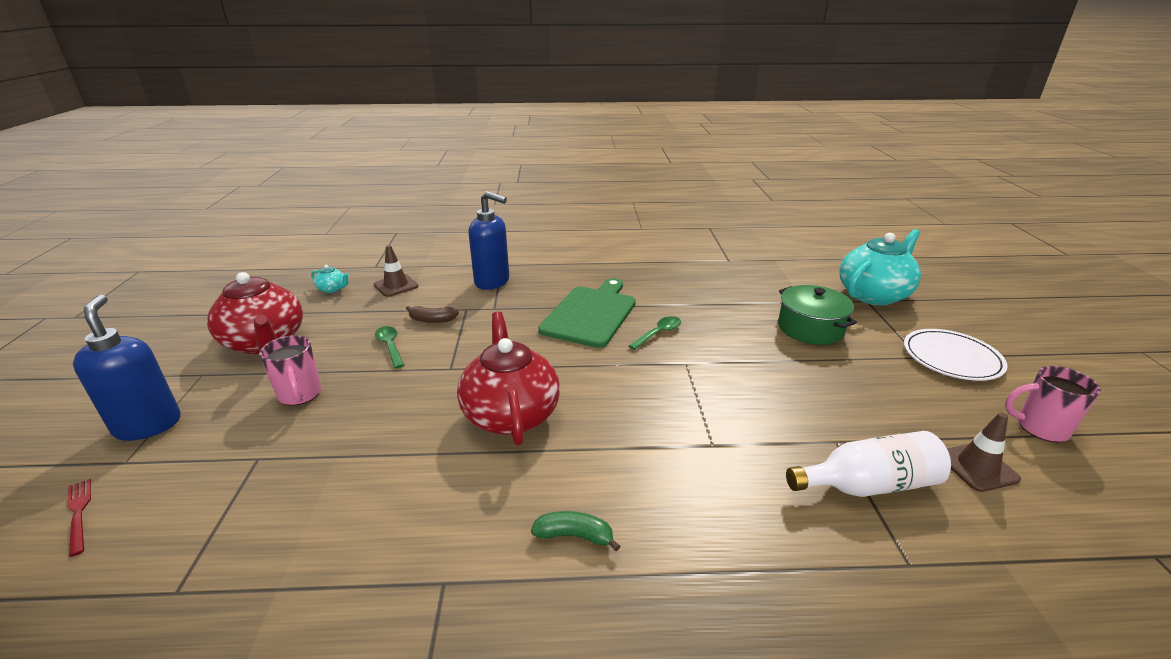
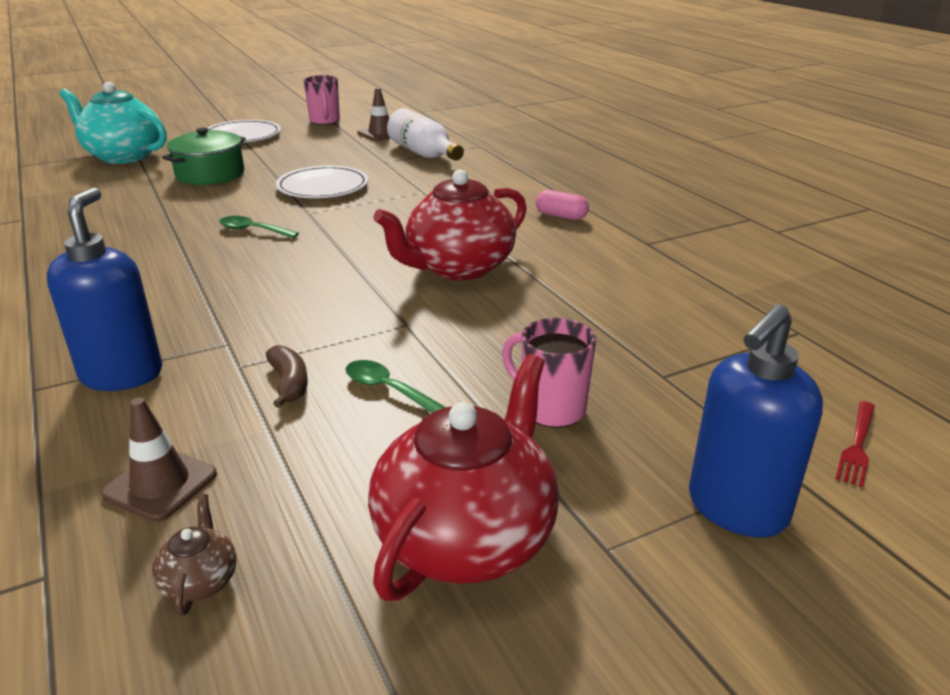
camera: 115 degrees left, 0 degrees up
pink mug [259,335,321,406] -> pink mug turned 90 degrees counterclockwise [502,318,596,428]
turquoise teapot [311,265,349,293] -> brown teapot [152,494,236,616]
green spoon [375,326,404,368] -> green spoon turned 90 degrees clockwise [345,360,445,413]
green banana [531,511,620,551] -> pink capsule [536,190,589,220]
green cutting board [538,278,636,348] -> none
none -> white plate [276,166,368,198]

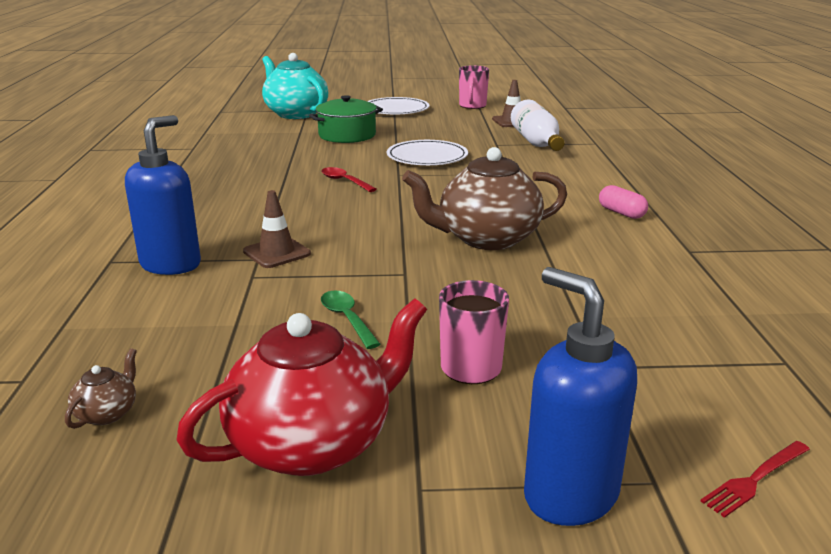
camera: 25 degrees right, 5 degrees down
brown traffic cone [101,398,217,522] -> brown traffic cone moved to [243,190,311,268]
green spoon [219,216,299,238] -> red spoon [321,167,376,192]
brown banana [266,345,308,408] -> none
red teapot [373,169,527,281] -> brown teapot [402,147,567,250]
blue soap dispenser [689,304,823,538] -> blue soap dispenser turned 75 degrees clockwise [524,267,637,526]

